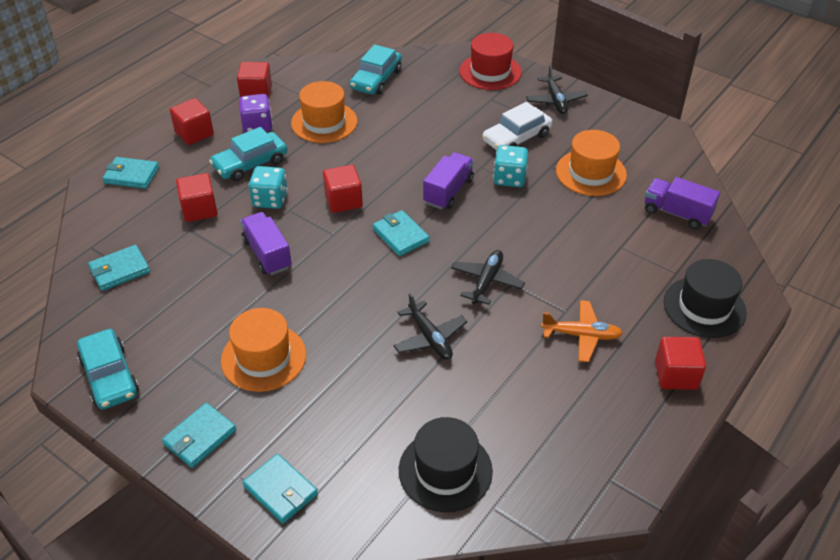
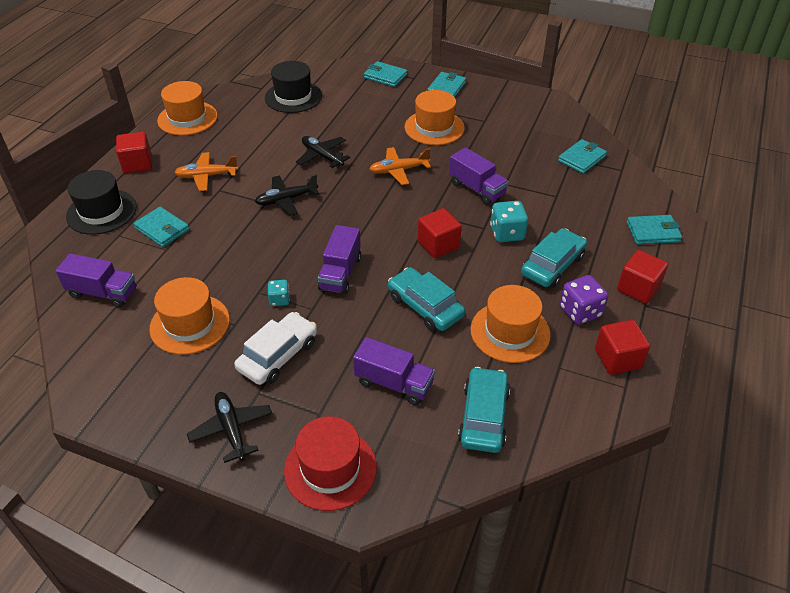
camera: 165 degrees right, 0 degrees up
turquoise car [77,329,139,410] -> turquoise car moved to [388,267,465,331]
red cube [176,173,218,222] -> none
turquoise wallet [373,210,430,256] -> turquoise wallet moved to [133,207,189,247]
black plane [451,250,525,305] -> black plane turned 60 degrees clockwise [255,174,319,216]
turquoise dice [493,145,528,187] -> turquoise dice [268,280,290,306], size x0.59
none -> orange hat [157,81,218,135]
none -> purple truck [353,337,435,405]
none -> orange plane [369,147,431,185]

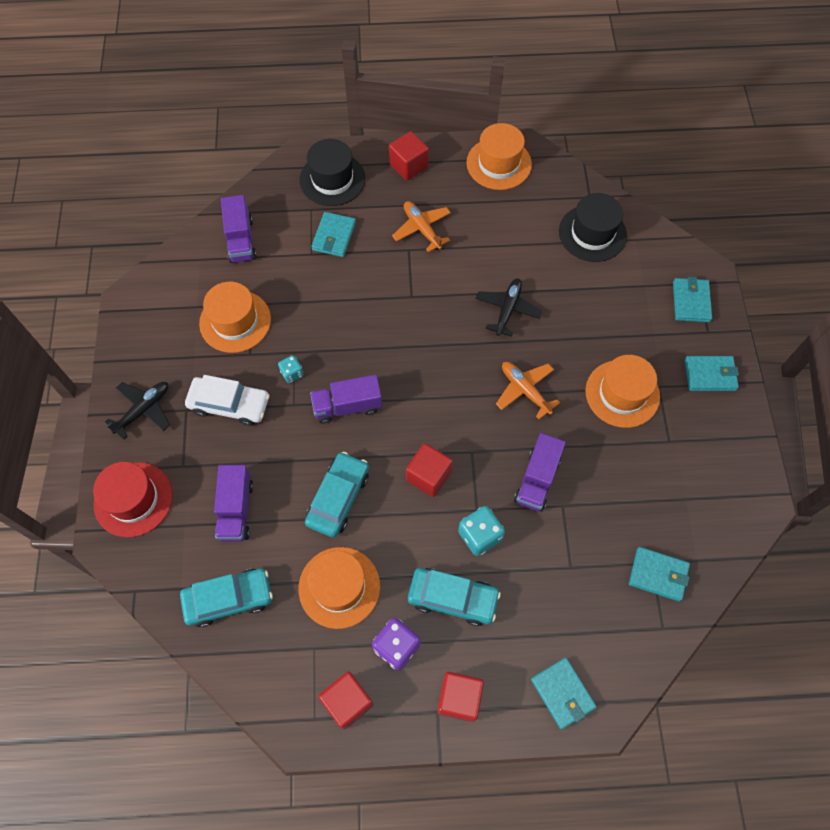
camera: 65 degrees right, 20 degrees up
black plane [255,174,319,216] -> none

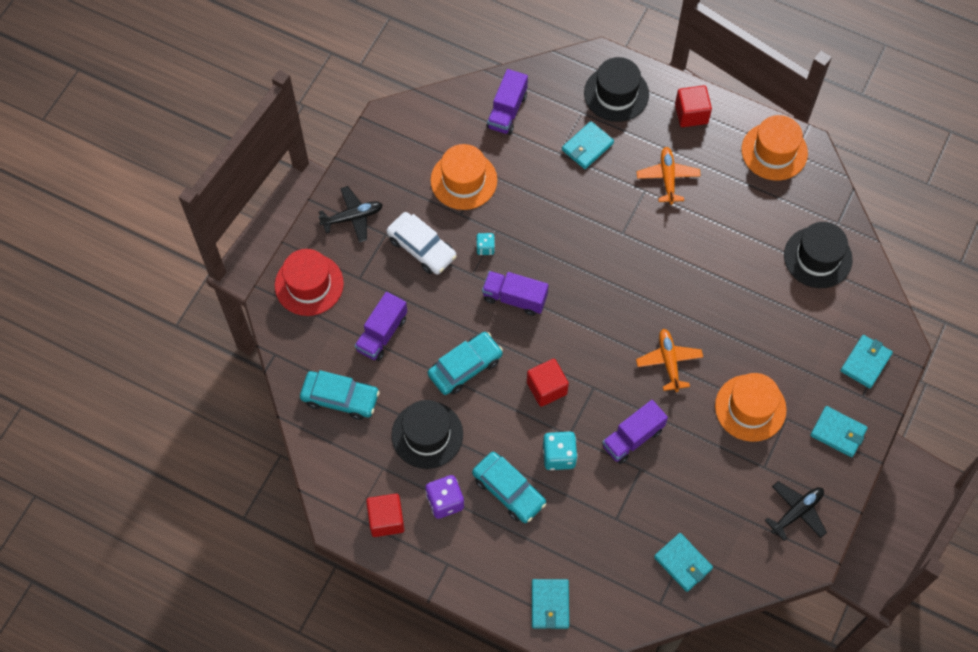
camera: 30 degrees right, 0 degrees up
orange hat [299,547,380,629] -> black hat [391,400,463,469]
red cube [438,672,484,722] -> none
black plane [476,278,543,337] -> black plane moved to [764,481,827,541]

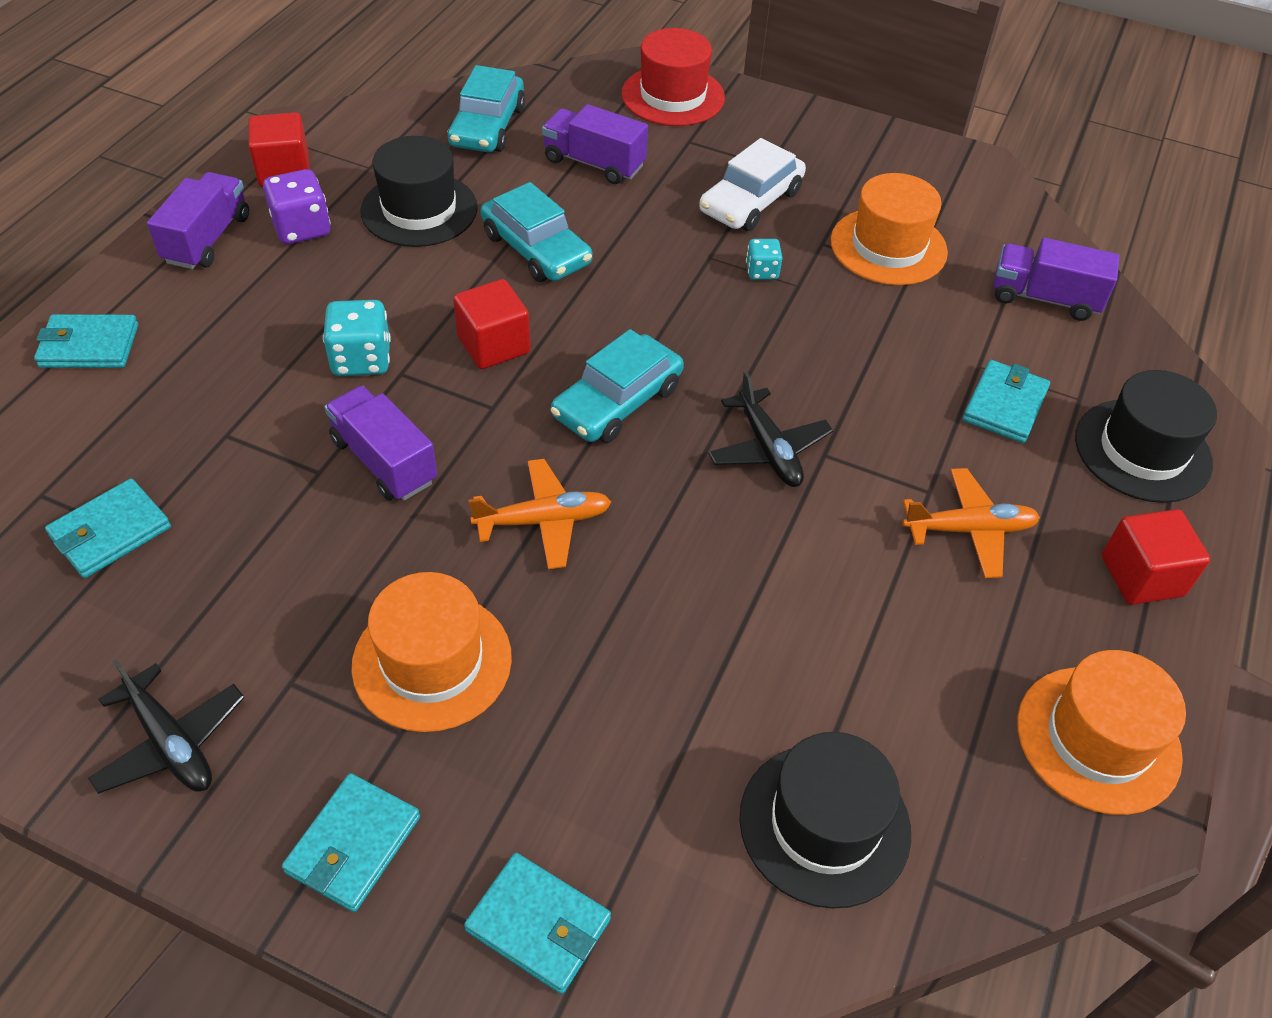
camera: 85 degrees right, 15 degrees down
black plane [318,186,383,243] -> black plane moved to [708,371,833,487]
turquoise car [472,452,546,523] -> turquoise car moved to [551,329,684,443]
purple truck [482,271,548,316] -> purple truck moved to [147,172,249,269]
turquoise wallet [562,121,614,169] -> turquoise wallet turned 75 degrees clockwise [963,360,1050,443]

